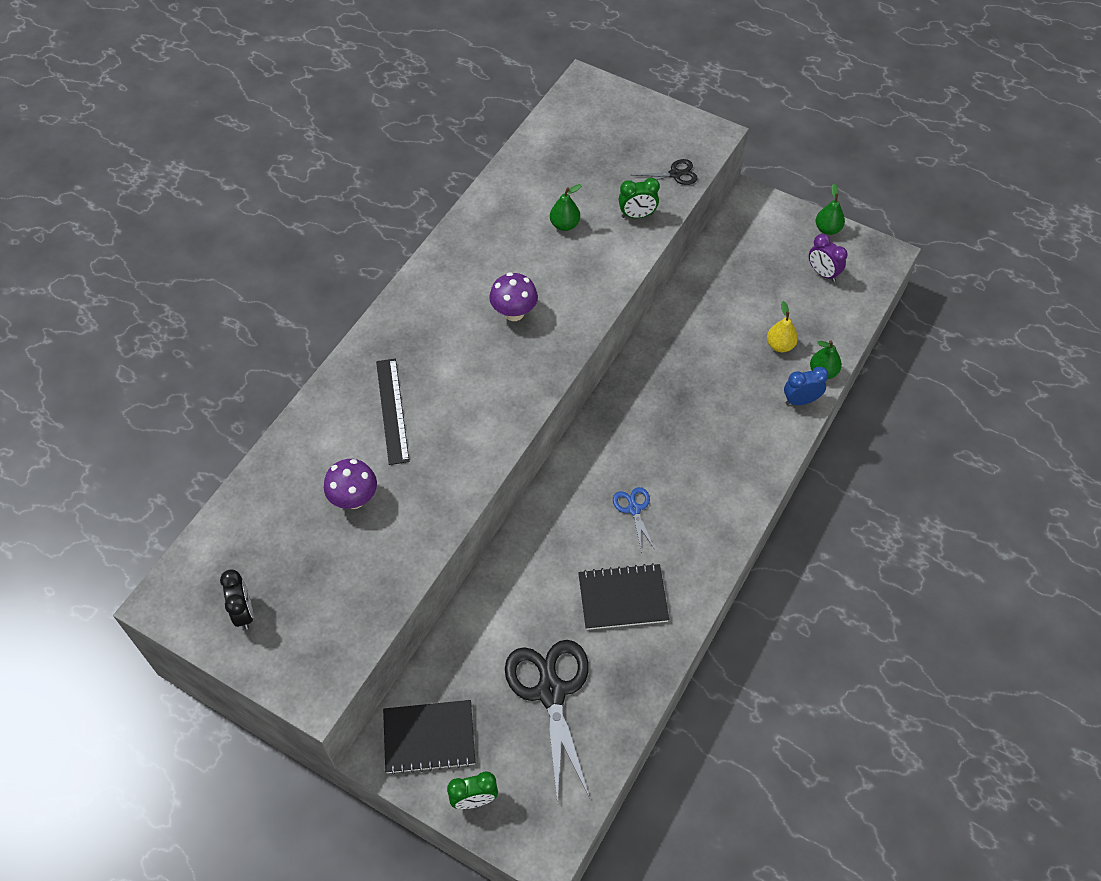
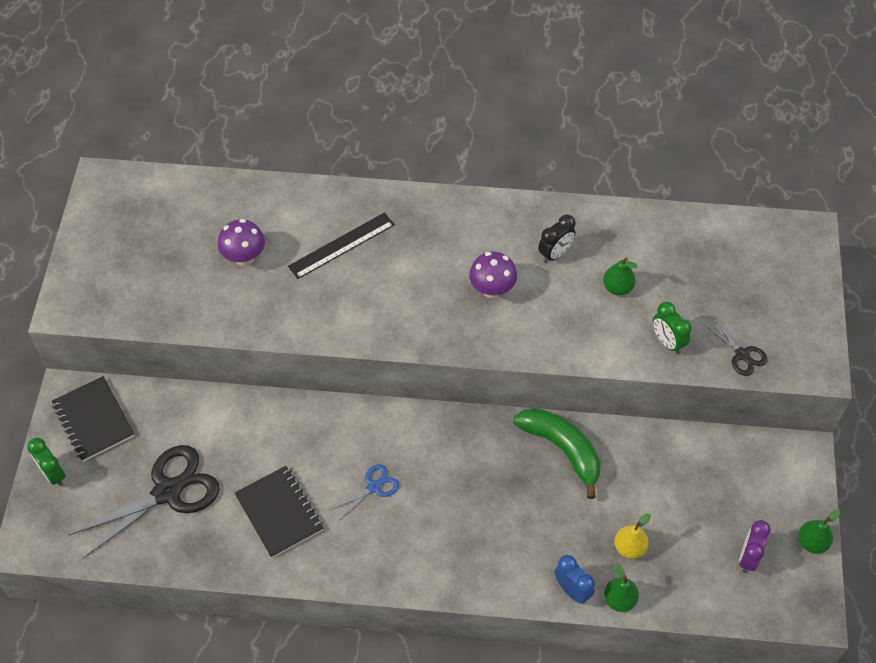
camera: 65 degrees right, 0 degrees up
black clock [220,570,253,629] -> black clock moved to [538,214,576,263]
none -> green banana [513,408,601,499]

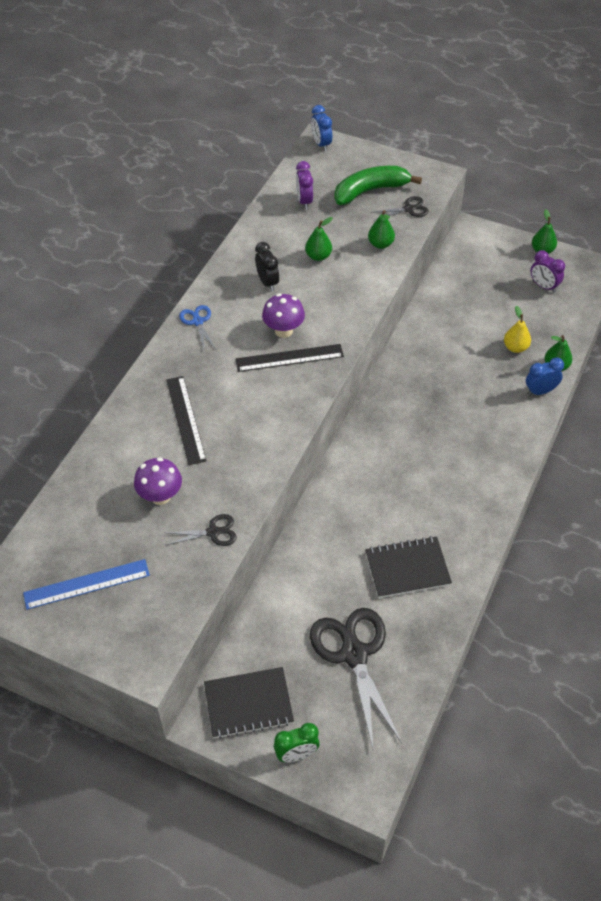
camera: 70 degrees left, 5 degrees down
blue scissors [331,464,399,519] -> blue scissors moved to [179,305,215,350]
green banana [513,408,601,499] -> green banana moved to [334,166,422,205]
green clock [653,302,691,354] -> green pear [368,210,395,249]
none -> blue ruler [23,559,150,610]
none -> black scissors [166,514,237,546]
none -> black ruler [235,344,344,372]
none -> purple clock [296,161,313,210]
none -> blue clock [311,105,332,151]

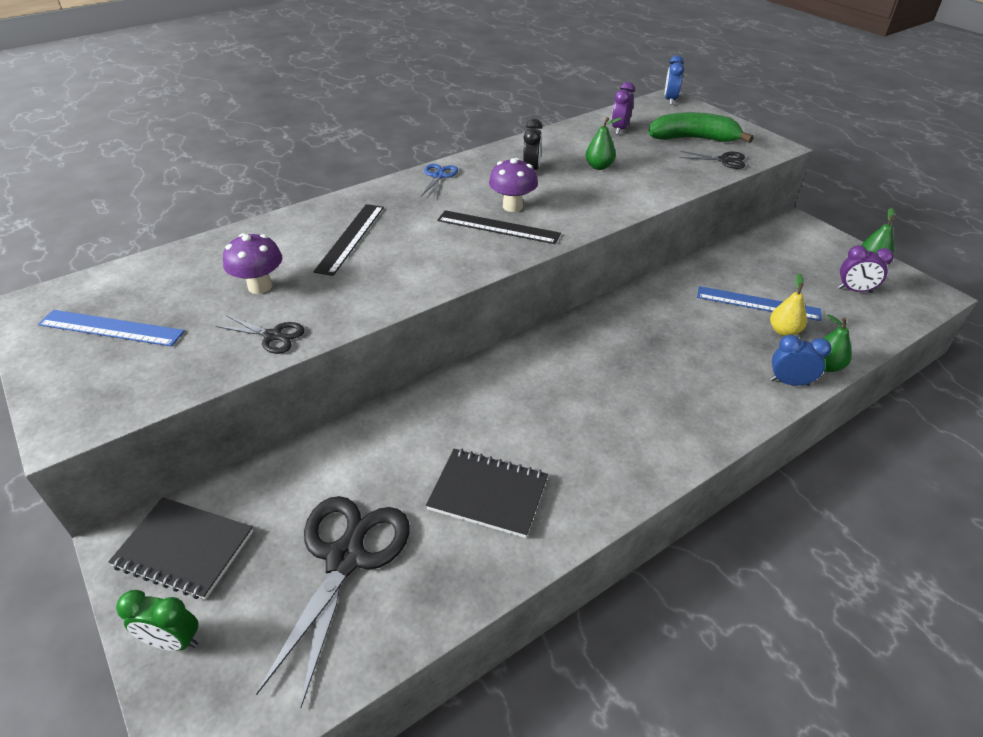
camera: 30 degrees right, 10 degrees down
green pear [368,210,395,249] -> none
purple clock [531,250,565,293] -> purple clock turned 60 degrees counterclockwise [838,245,894,293]
none -> blue ruler [697,286,822,321]

